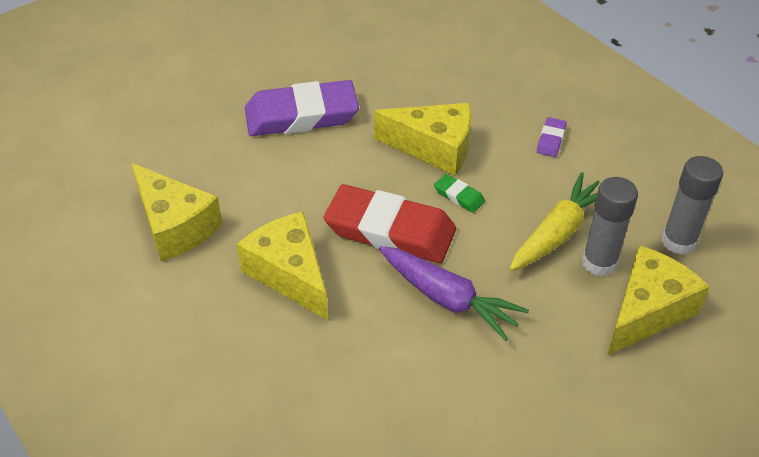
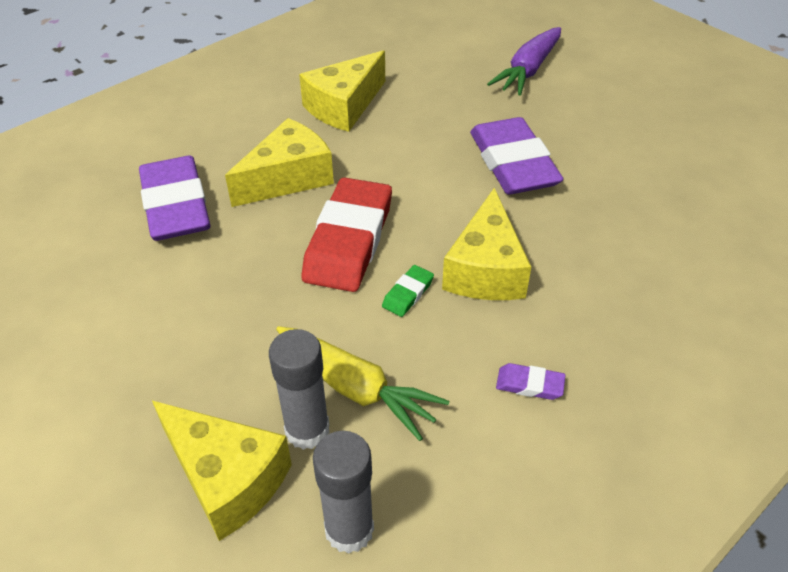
camera: 85 degrees right, 0 degrees up
purple carrot [379,246,529,341] -> purple carrot moved to [487,27,561,96]
none -> purple eraser [139,156,211,241]

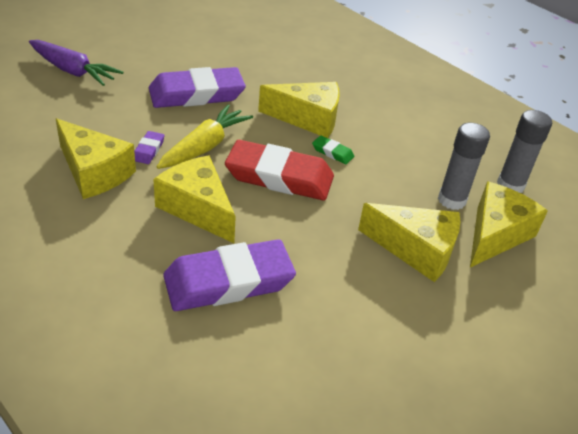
camera: 95 degrees left, 5 degrees down
yellow carrot [276,326,449,441] -> yellow carrot moved to [157,104,253,169]
purple eraser [496,363,566,400] -> purple eraser moved to [134,131,164,164]
none -> yellow cheese [358,203,460,282]

